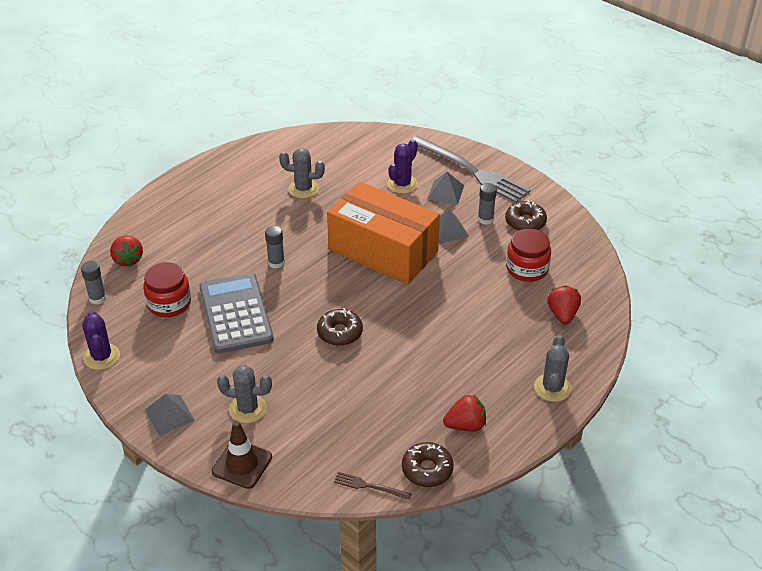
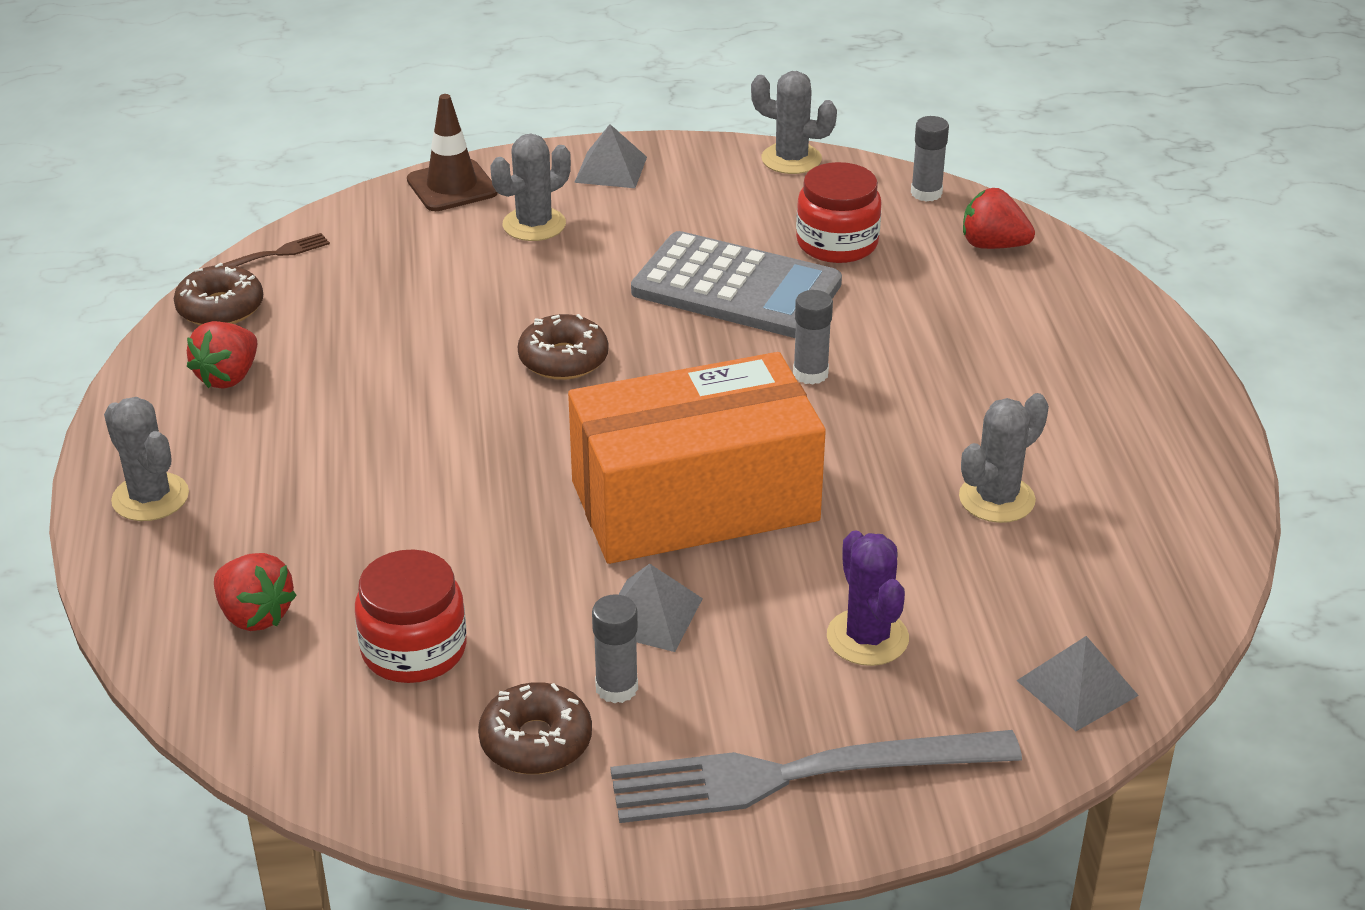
camera: 130 degrees right, 5 degrees down
purple cactus [82,311,120,370] -> grey cactus [751,71,837,174]
grey pyramid [427,172,464,204] -> grey pyramid moved to [1016,636,1139,731]

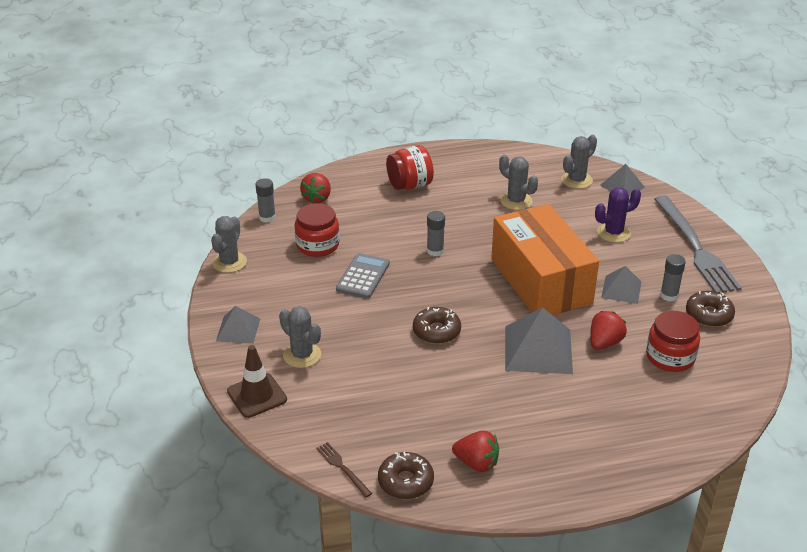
camera: 95 degrees left, 0 degrees up
grey cactus [104,397,189,521] -> grey cactus moved to [561,135,597,189]
red strawberry [214,553,297,631] -> red strawberry moved to [590,311,627,350]
grey calculator [631,231,842,338] -> grey calculator [336,253,390,298], size x0.61
none -> red jar [386,145,434,190]
none -> grey pyramid [505,307,573,374]

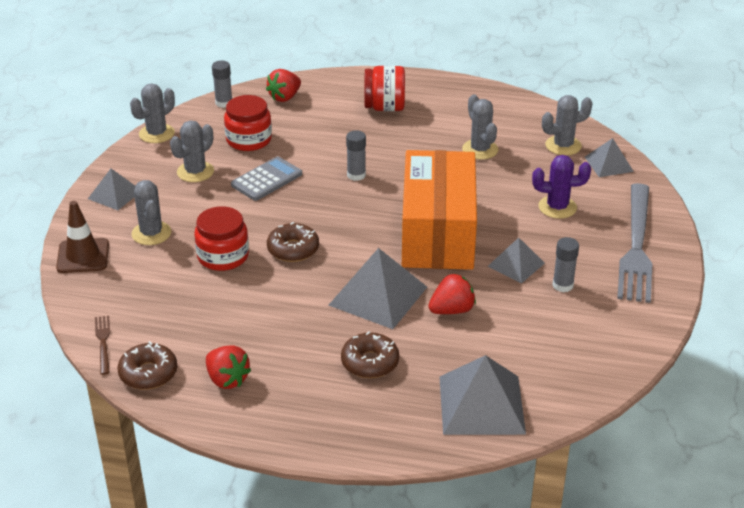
camera: 25 degrees right, 0 degrees up
red jar [646,311,700,372] -> red jar moved to [194,206,249,271]
brown donut [686,291,735,327] -> brown donut moved to [341,331,399,378]
none -> grey cactus [170,120,214,182]
none -> grey pyramid [439,355,526,435]

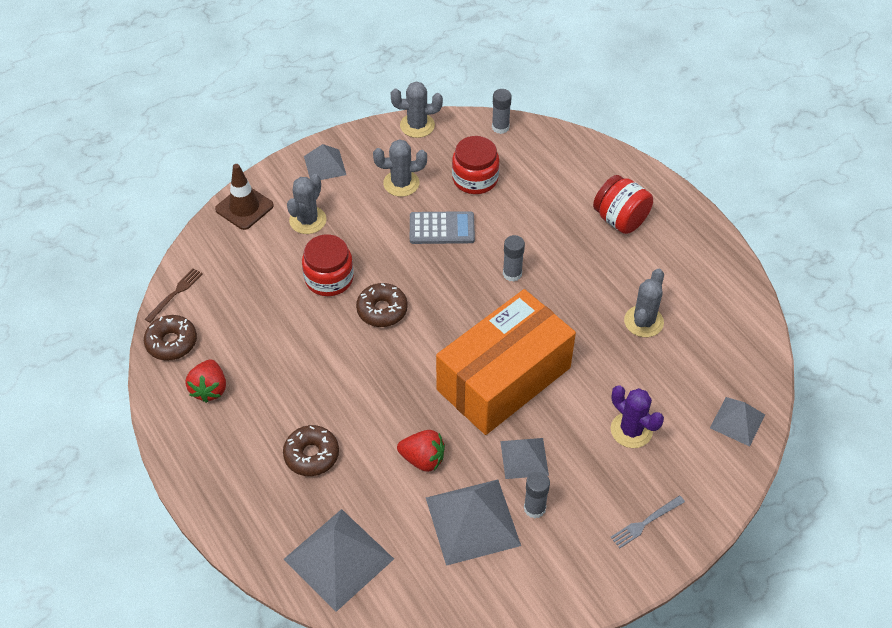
camera: 45 degrees right, 15 degrees up
red strawberry [266,69,301,102] -> none
grey pyramid [329,248,427,329] -> grey pyramid moved to [426,480,521,566]
grey cactus [542,95,593,156] -> none
grey fork [617,183,653,303] -> grey fork [611,496,685,548], size x0.42

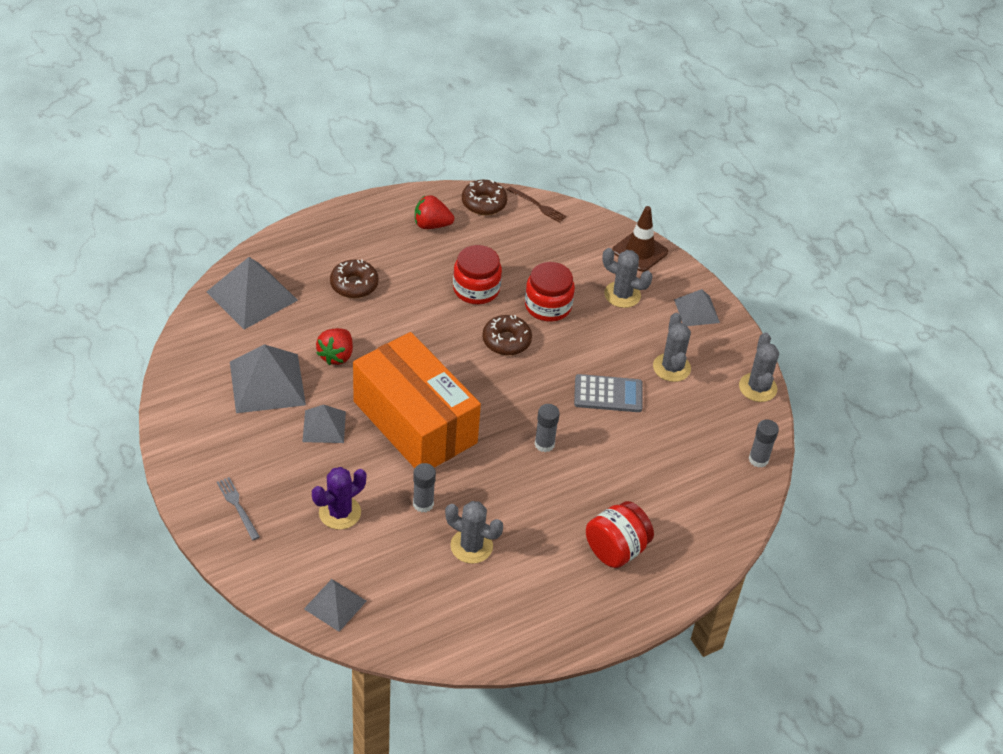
camera: 90 degrees right, 5 degrees down
grey calculator [410,211,475,244] -> grey calculator turned 90 degrees counterclockwise [574,374,643,412]
red jar [452,136,499,194] -> red jar moved to [453,245,502,304]
grey glue stick [524,472,550,518] -> grey glue stick moved to [413,463,436,513]

